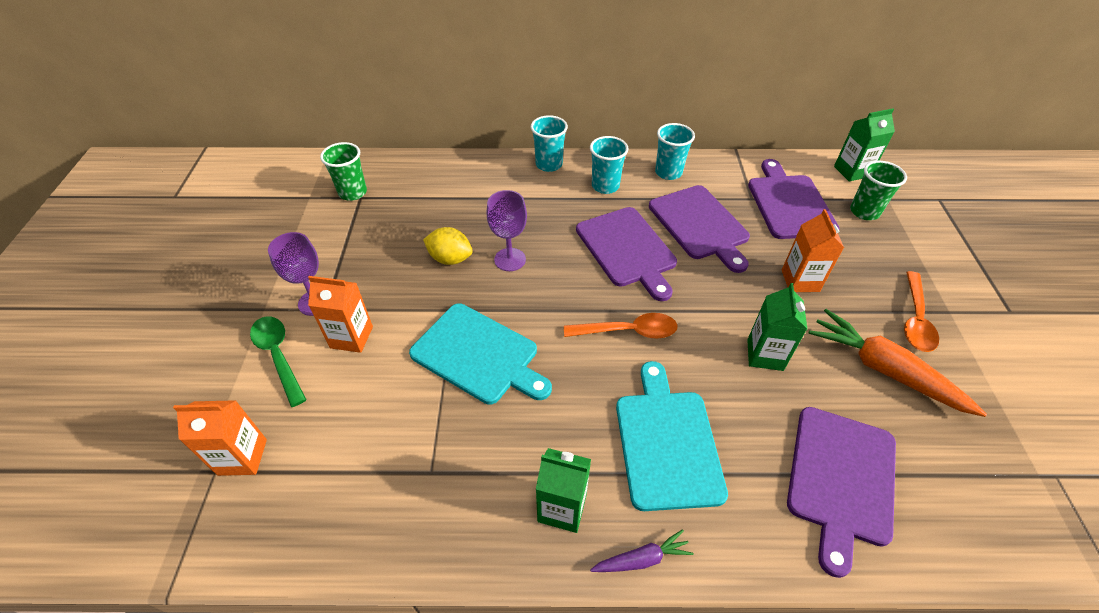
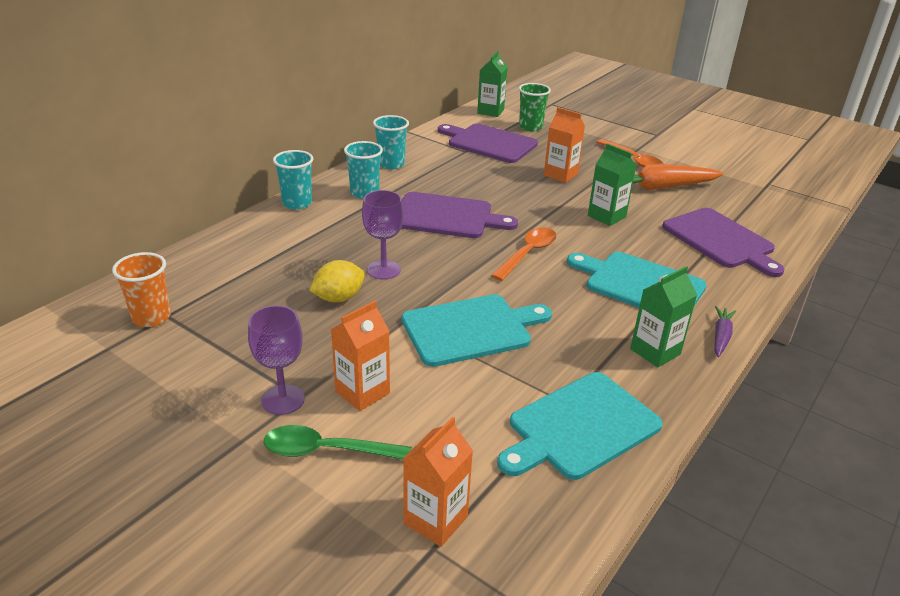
camera: 55 degrees left, 15 degrees down
green cup [320,142,367,201] -> orange cup [112,252,171,327]
purple cutting board [649,185,750,273] -> none
none -> turquoise cutting board [497,372,663,480]

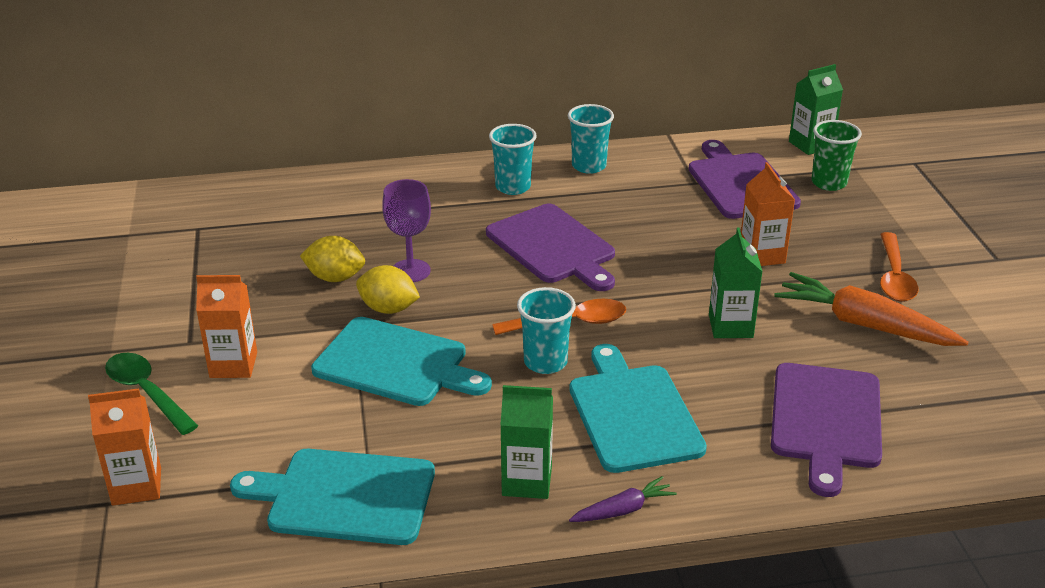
camera: 45 degrees right, 0 degrees up
orange cup [112,252,171,327] -> none
purple goblet [248,305,305,415] -> none
turquoise cup [273,150,313,210] -> turquoise cup moved to [517,287,576,374]
none -> yellow lemon [356,265,420,314]

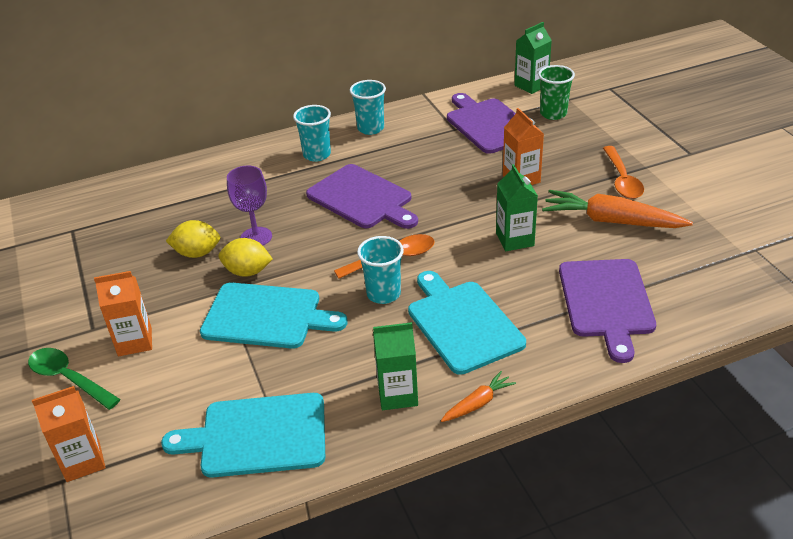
camera: 10 degrees left, 5 degrees up
purple carrot [569,476,677,522] -> orange carrot [441,371,516,422]

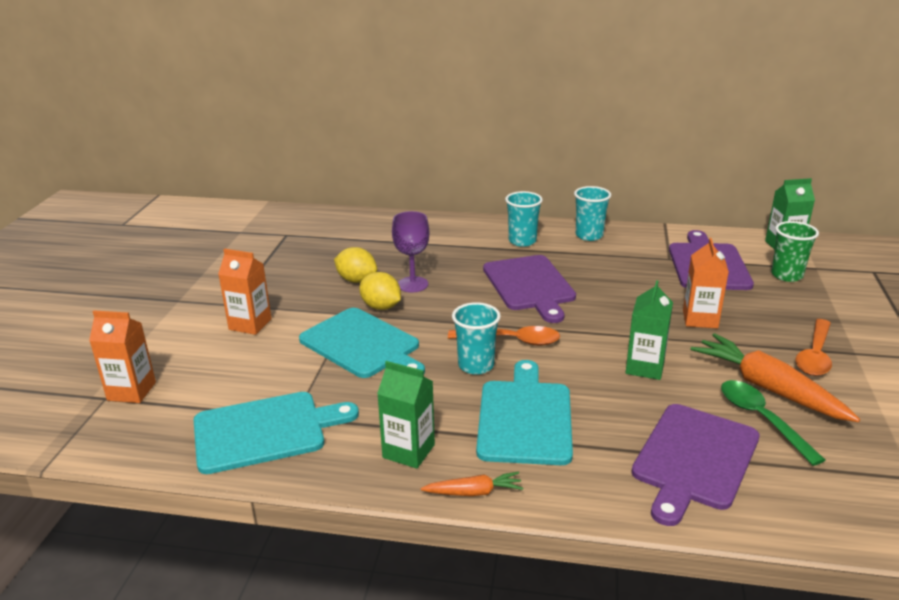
camera: 30 degrees right, 10 degrees down
green spoon [28,348,121,410] -> green spoon moved to [721,380,825,466]
turquoise cutting board [161,393,325,478] -> turquoise cutting board turned 135 degrees clockwise [194,392,359,474]

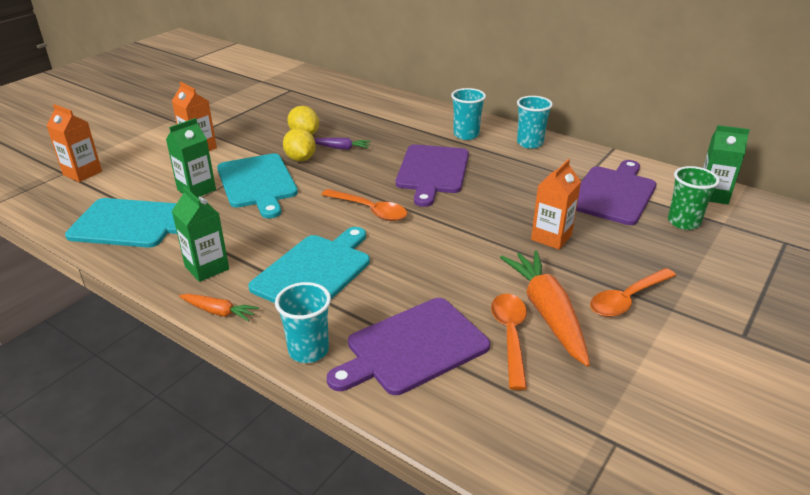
camera: 25 degrees right, 5 degrees up
purple goblet [392,211,429,292] -> purple carrot [314,138,371,150]
turquoise cup [452,302,501,375] -> turquoise cup moved to [275,282,331,363]
green carton [626,280,673,380] -> green carton moved to [166,118,216,197]
green spoon [721,380,825,466] -> orange spoon [491,294,527,390]

